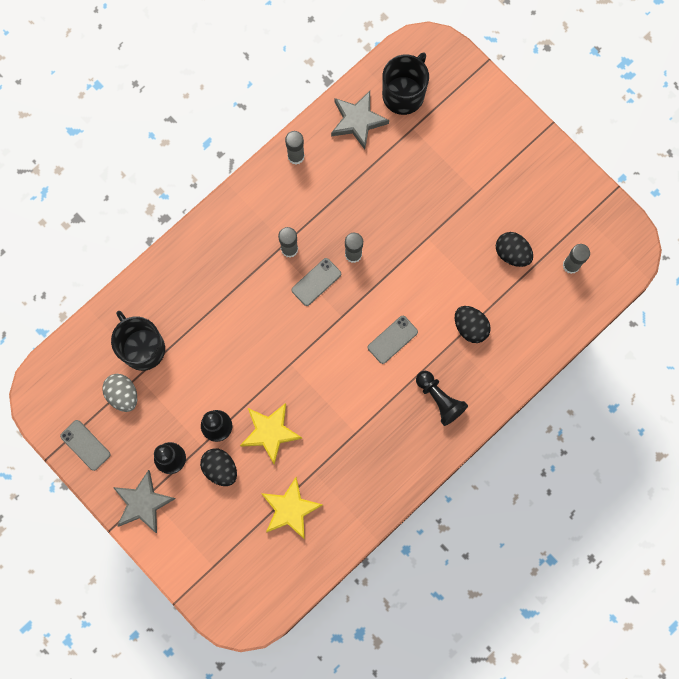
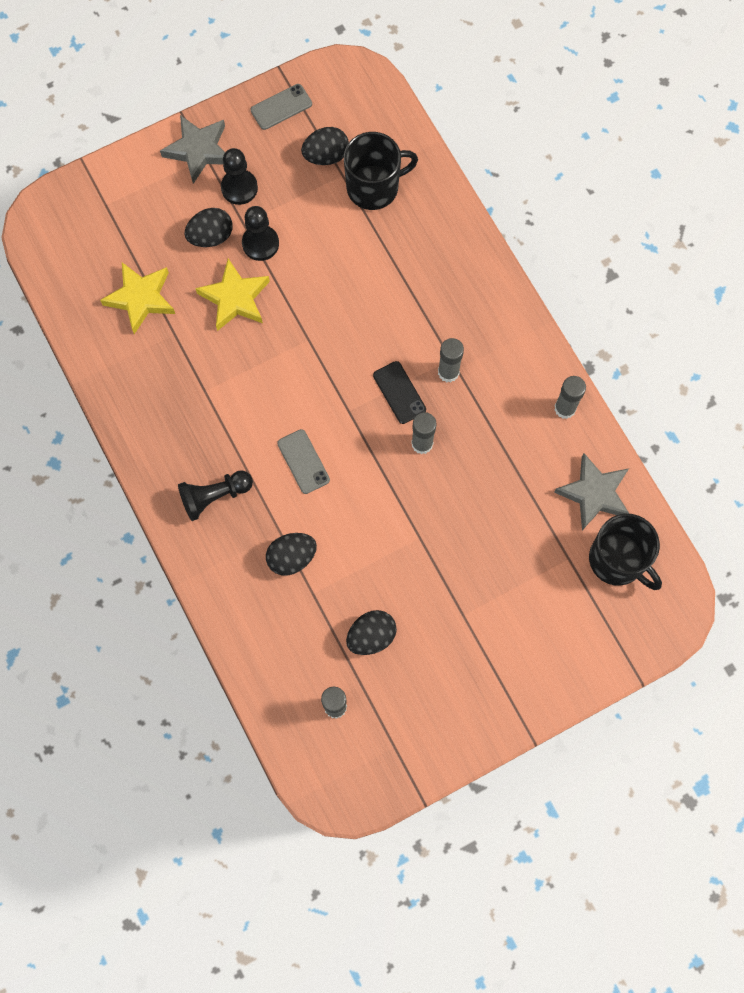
camera: 105 degrees right, 5 degrees down
grey egg [102,374,137,412] -> black egg [301,127,349,165]
grey phone [291,258,341,306] -> black phone [373,361,426,424]

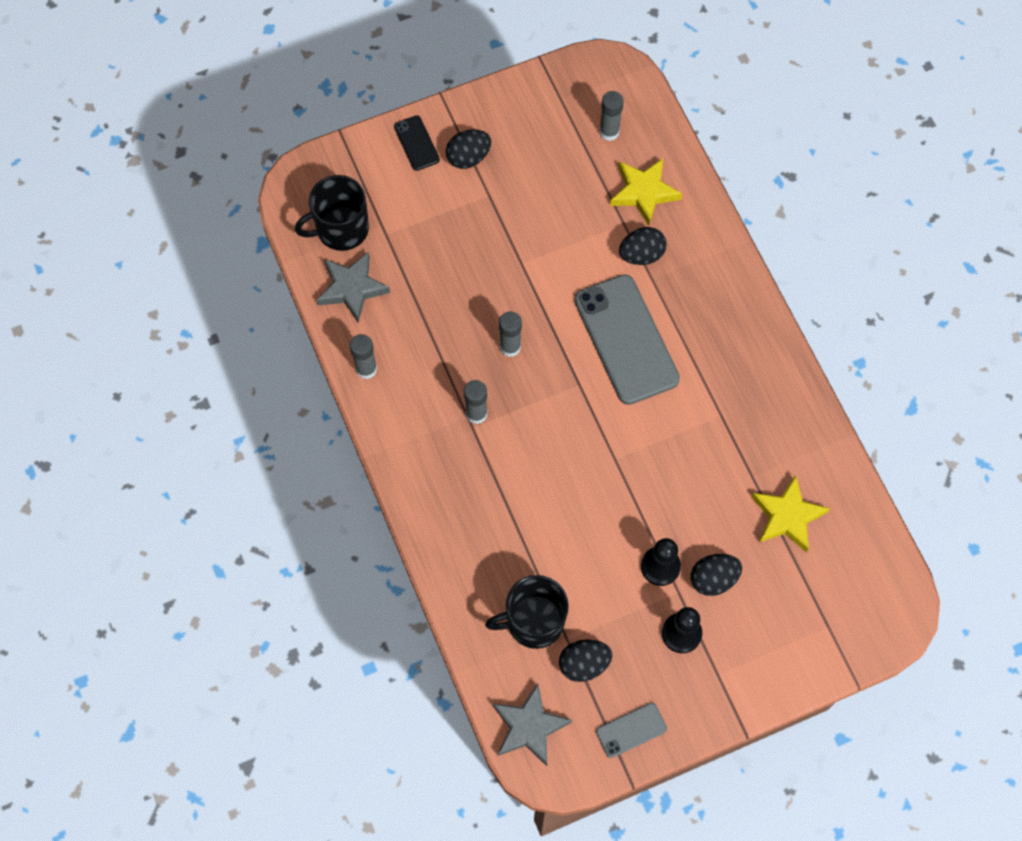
camera: 175 degrees left, 5 degrees down
grey star [160,115,225,184] -> grey star moved to [492,684,572,766]
black pawn [178,470,253,521] -> none
yellow star [195,259,270,331] -> yellow star moved to [610,158,682,225]
grey phone [277,429,330,494] -> grey phone [574,274,680,405], size x2.15
black egg [346,610,397,655] -> black egg moved to [446,130,491,169]
black phone [373,361,426,424] -> black phone moved to [394,115,440,171]
black mug [589,514,662,590] -> black mug turned 75 degrees counterclockwise [295,175,369,251]

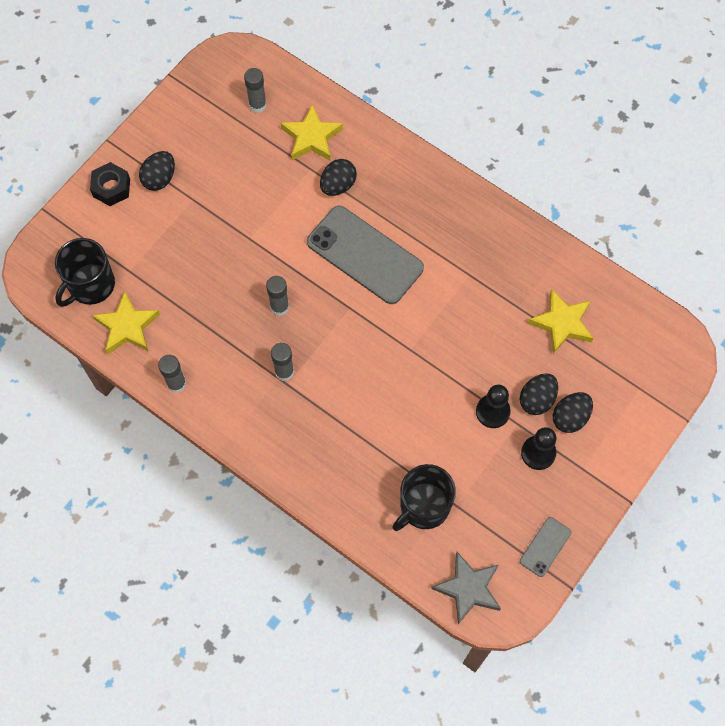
camera: 30 degrees left, 0 degrees up
grey star [317,252,390,323] -> yellow star [92,292,160,355]
black phone [394,115,440,171] -> black nut [90,162,130,206]
black egg [559,640,612,682] -> black egg moved to [553,392,593,433]

